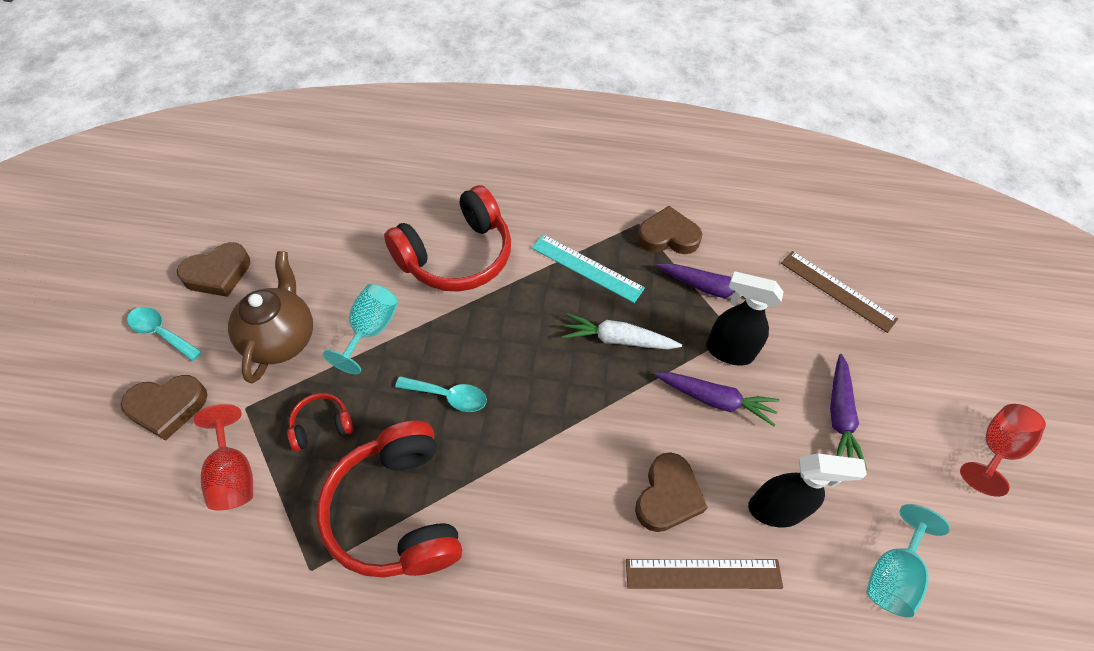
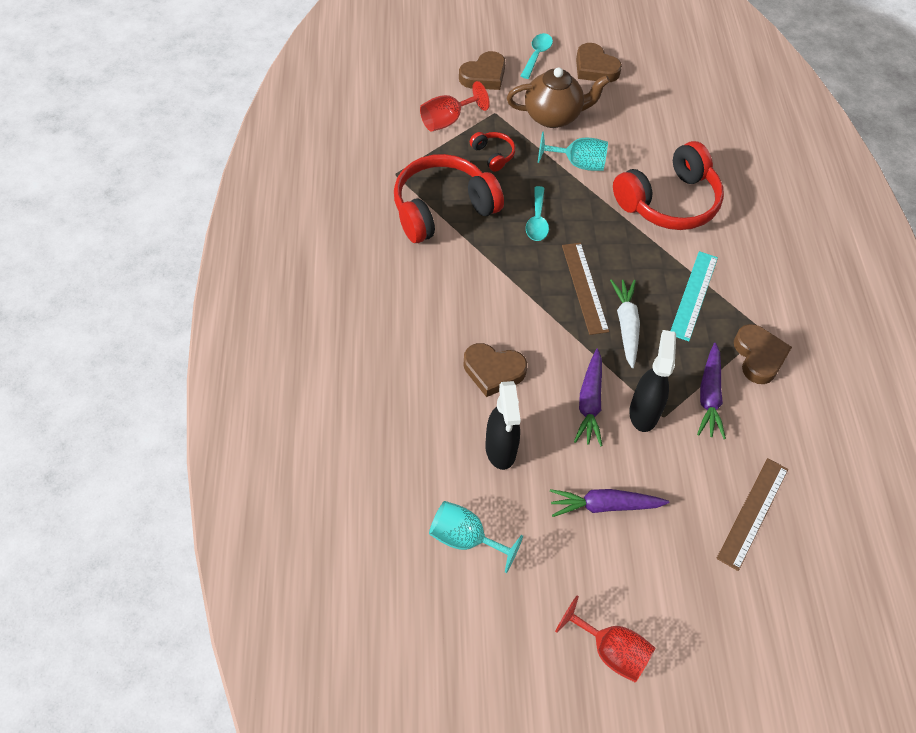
camera: 80 degrees right, 0 degrees up
brown heart [121,375,208,441] -> brown heart turned 105 degrees counterclockwise [459,51,505,90]
red headphones [384,185,511,291] -> red headphones turned 75 degrees counterclockwise [613,141,724,230]
brown ruler [626,559,783,589] -> brown ruler moved to [562,243,609,335]

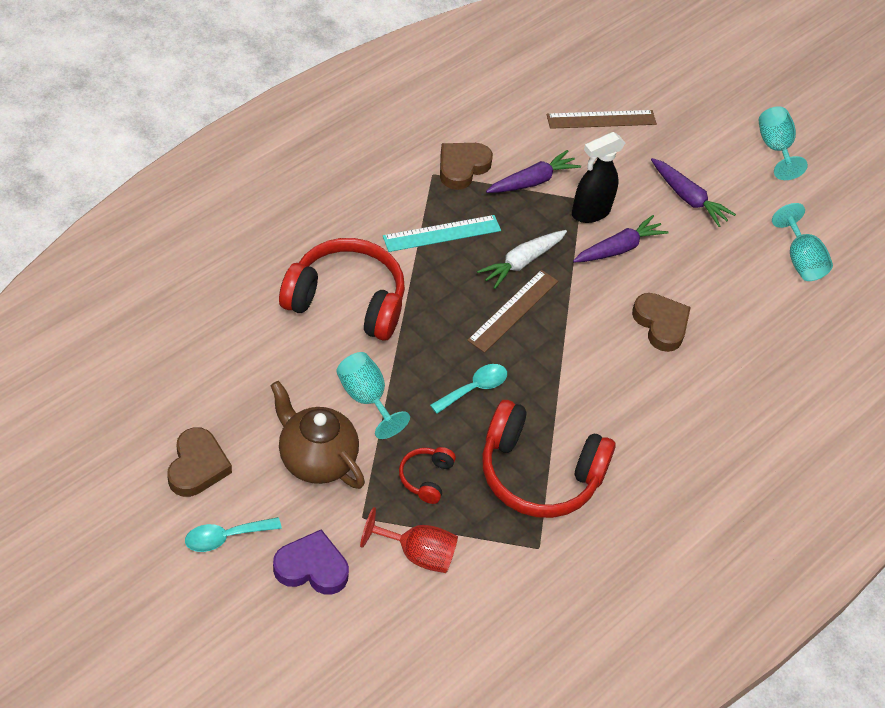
camera: 135 degrees left, 5 degrees down
brown heart [459,51,505,90] -> purple heart [273,529,349,595]
black spray bottle [485,381,521,470] -> none
red goblet [555,596,655,683] -> turquoise goblet [759,106,808,180]

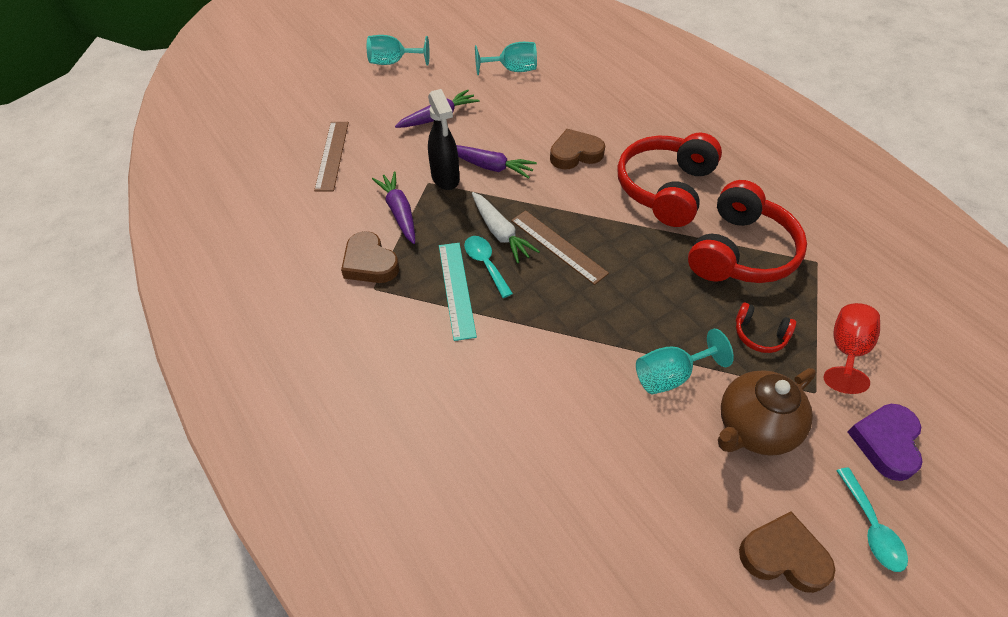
camera: 75 degrees left, 0 degrees up
red headphones [279,238,405,341] -> red headphones moved to [617,133,722,227]
turquoise spoon [430,364,507,414] -> turquoise spoon moved to [464,236,513,298]
purple carrot [573,215,668,262] -> purple carrot turned 135 degrees clockwise [456,145,537,179]

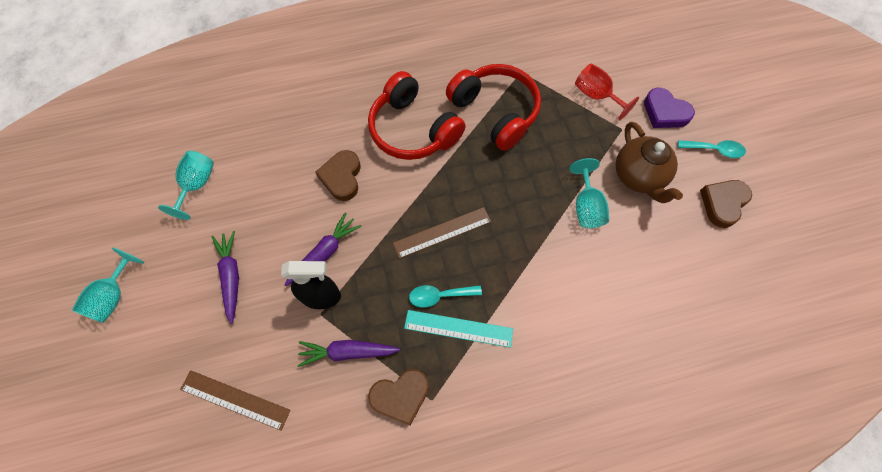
camera: 70 degrees left, 15 degrees up
white carrot [472,192,540,263] -> none
red headphones [736,303,796,353] -> none

